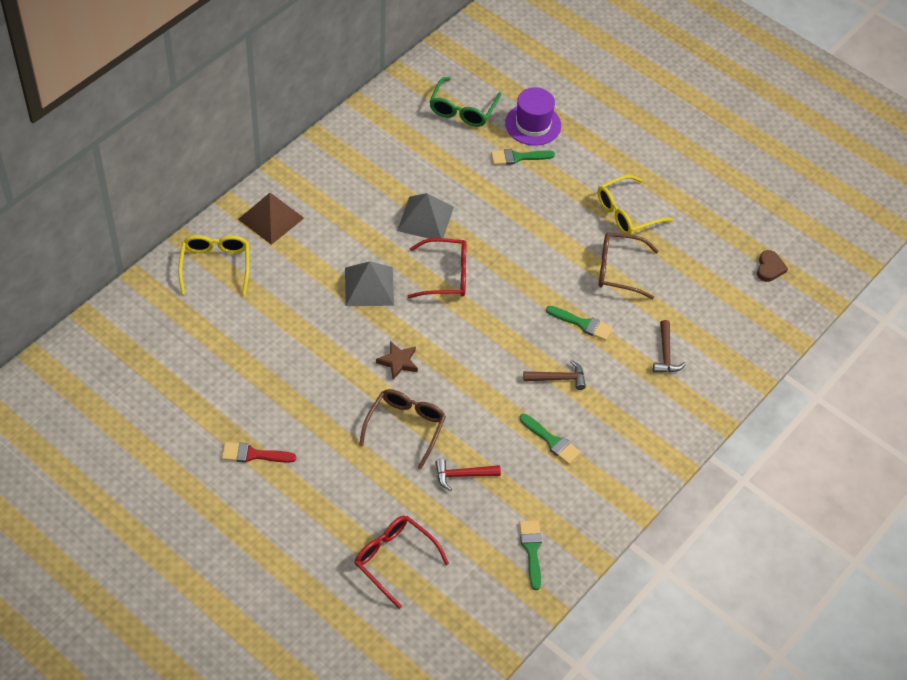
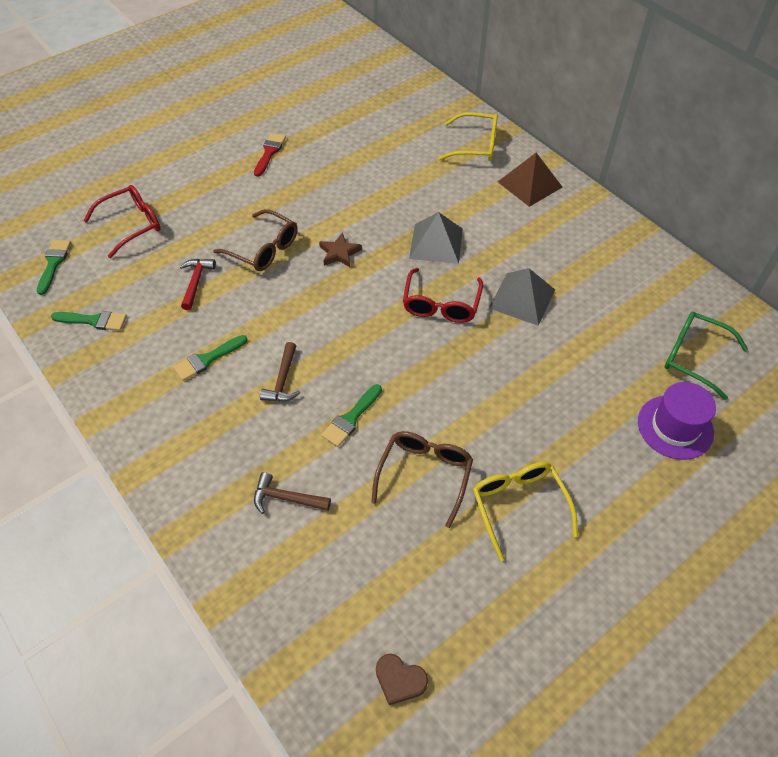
camera: 105 degrees right, 0 degrees up
green brush [491,149,555,165] -> green brush moved to [37,240,71,295]

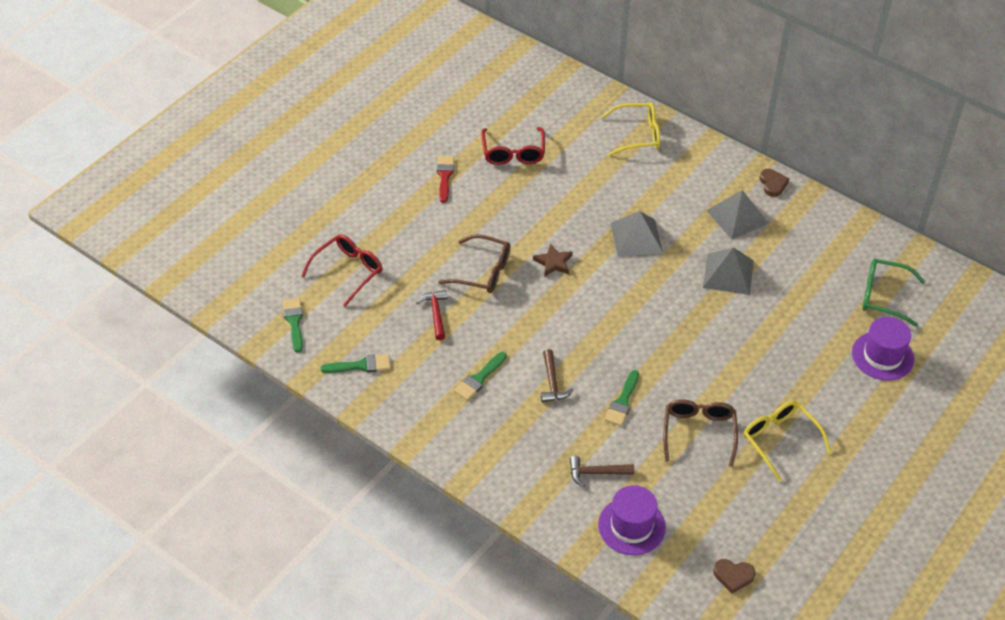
camera: 15 degrees left, 5 degrees down
red glasses [403,268,483,323] -> red glasses moved to [481,127,545,165]
brown pyramid [498,153,562,207] -> none
none -> purple hat [598,485,666,555]
none -> grey pyramid [706,190,769,239]
none -> brown heart [760,169,789,197]

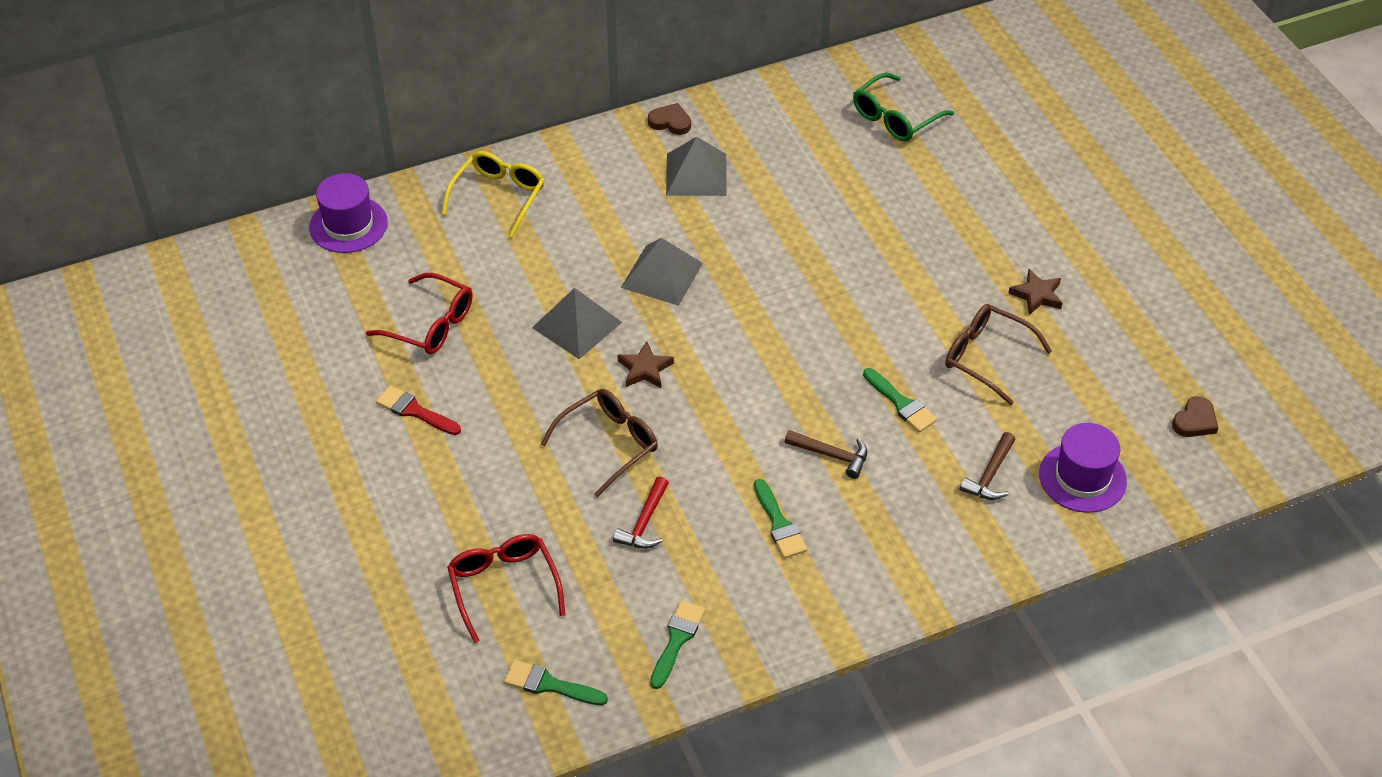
camera: 60 degrees left, 0 degrees up
red hammer [416,290,447,340] -> red hammer turned 90 degrees counterclockwise [613,477,669,549]
grey pyramid [703,247,754,295] -> grey pyramid moved to [532,288,622,359]
yellow glasses [743,401,831,482] -> brown star [1008,269,1062,315]
purple hat [852,317,914,381] -> purple hat moved to [309,173,388,253]

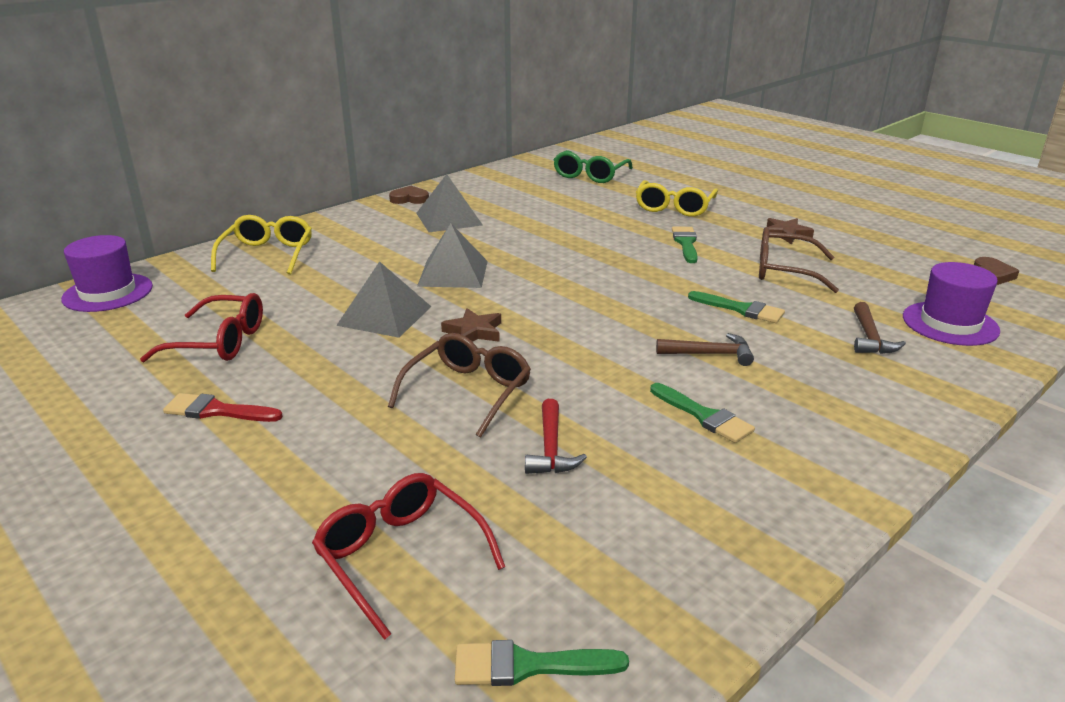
camera: 20 degrees left, 20 degrees down
green brush [650,600,705,689] -> green brush moved to [672,226,698,263]
none -> yellow glasses [636,180,718,217]

